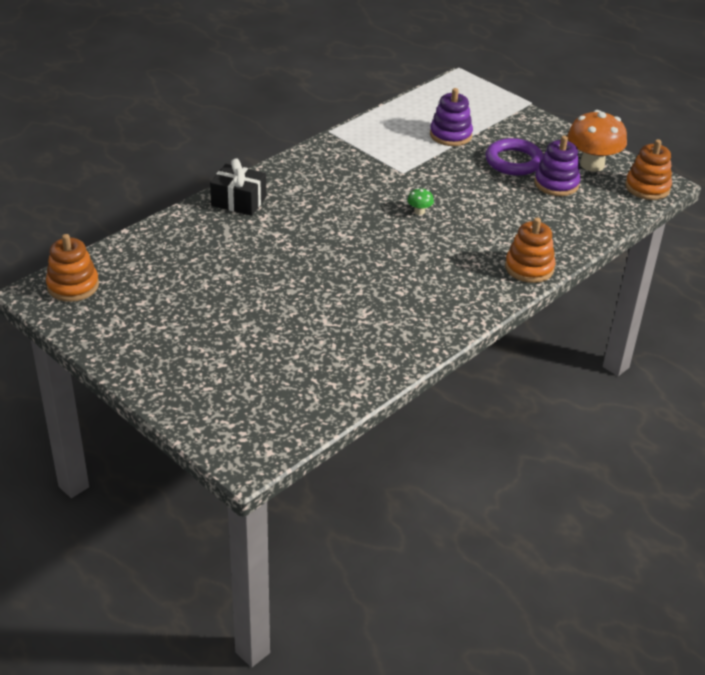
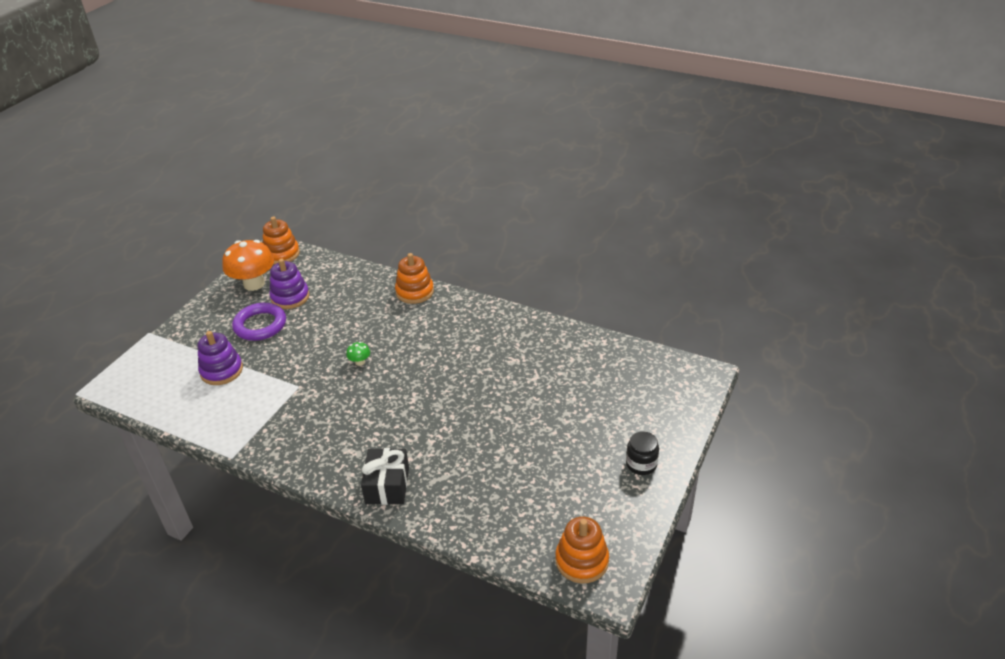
camera: 105 degrees left, 0 degrees up
none -> black jar [626,431,659,475]

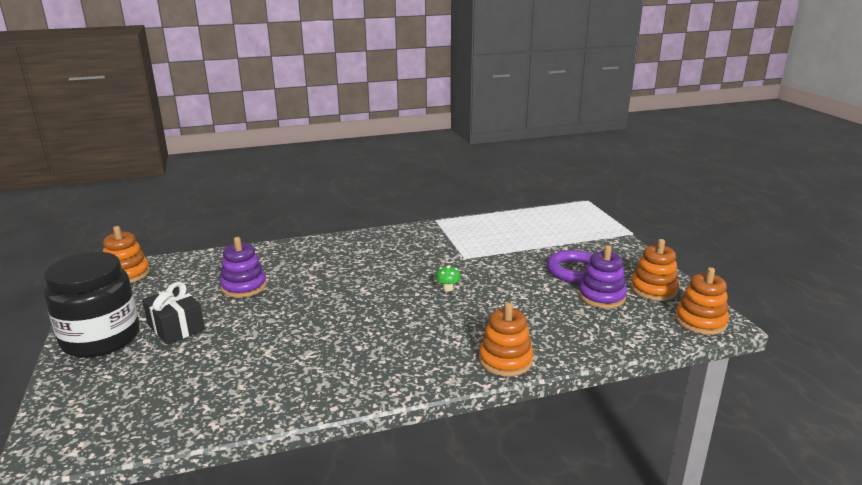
camera: 135 degrees right, 15 degrees down
purple stacking toy [198,331,243,385] -> purple stacking toy moved to [220,237,267,298]
orange mushroom [222,240,274,291] -> orange stacking toy [630,239,679,301]
black gift [361,448,409,505] -> black gift moved to [142,282,205,345]
black jar [626,431,659,475] -> black jar [44,252,140,358], size x2.26

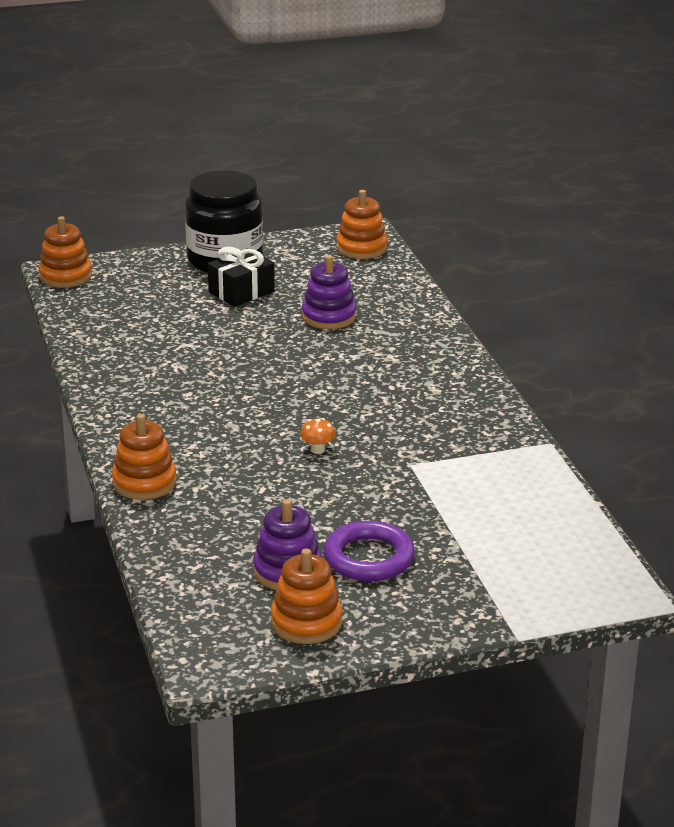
camera: 90 degrees right, 5 degrees up
green mushroom [435,265,461,292] -> orange mushroom [300,418,336,454]
orange stacking toy [675,267,729,335] -> orange stacking toy moved to [38,216,92,288]

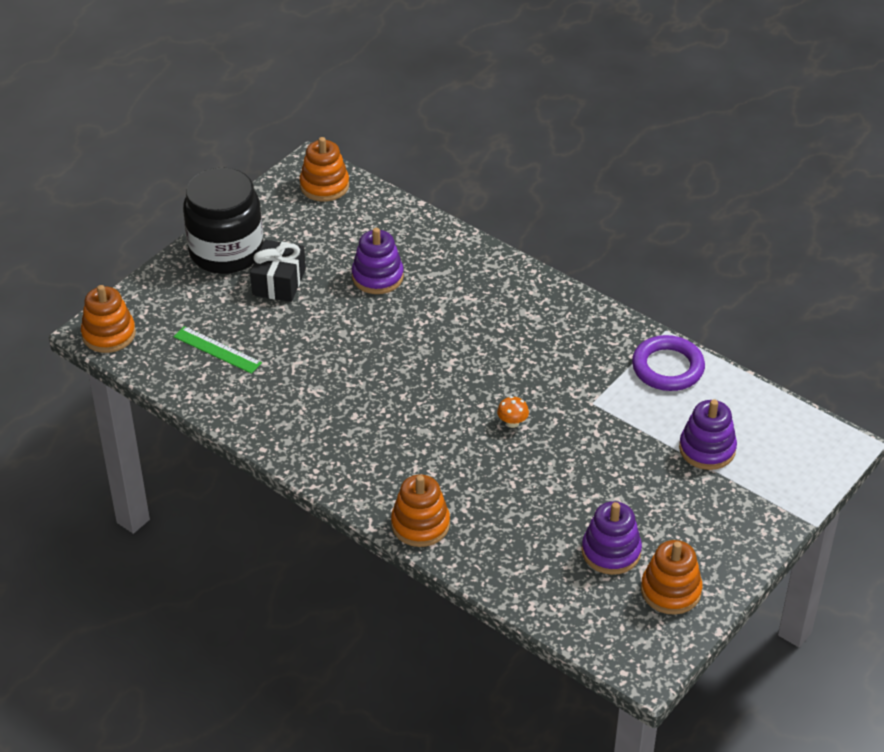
camera: 35 degrees left, 15 degrees up
purple ring [323,521,415,581] -> purple ring moved to [632,335,705,391]
none -> green ruler [174,326,262,374]
none -> purple stacking toy [679,399,737,470]

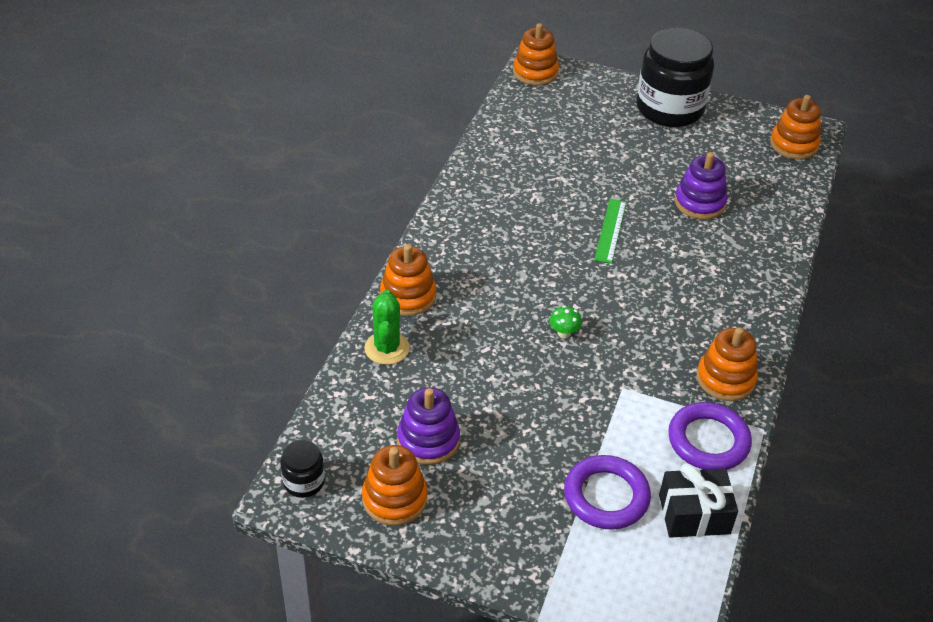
camera: 70 degrees right, 0 degrees up
green ruler [174,326,262,374] -> green ruler moved to [594,199,626,264]
black gift [250,240,306,302] -> black gift moved to [659,463,738,538]
orange mushroom [497,396,529,428] -> green mushroom [549,306,582,338]
purple stacking toy [679,399,737,470] -> purple ring [564,455,651,530]
none -> black jar [280,440,325,498]
none -> green cactus [364,290,410,365]
none -> orange stacking toy [697,327,758,401]

